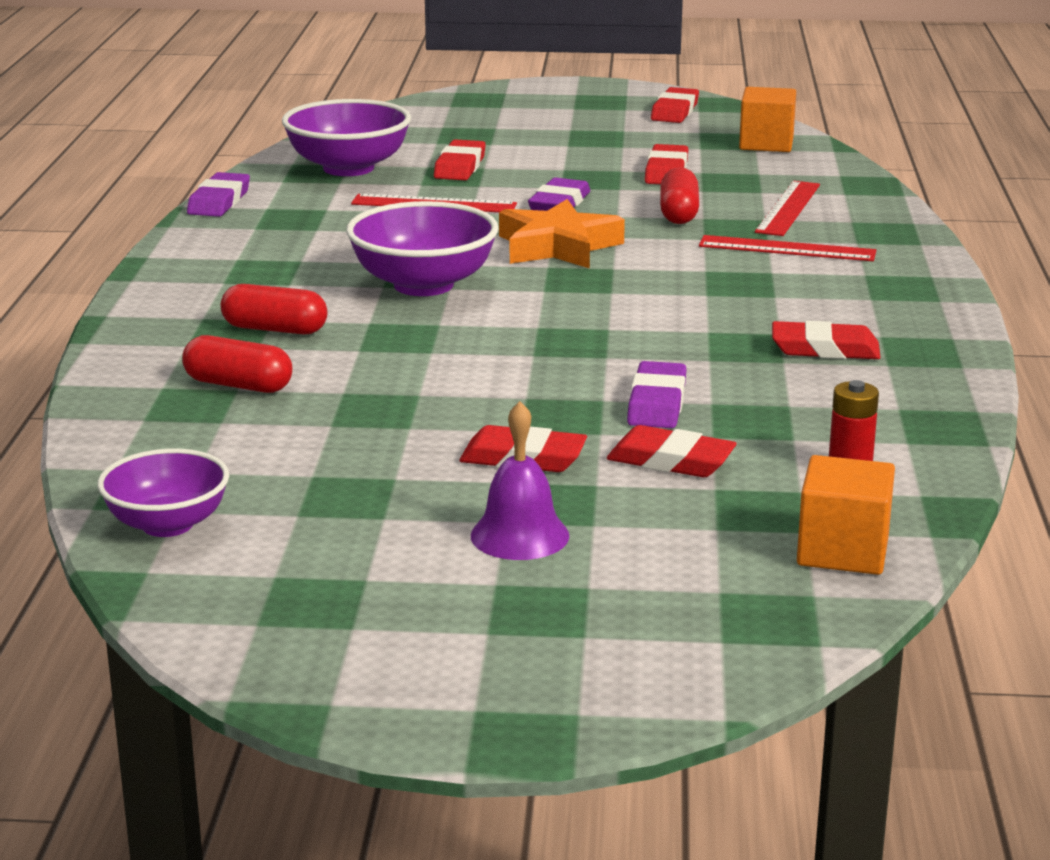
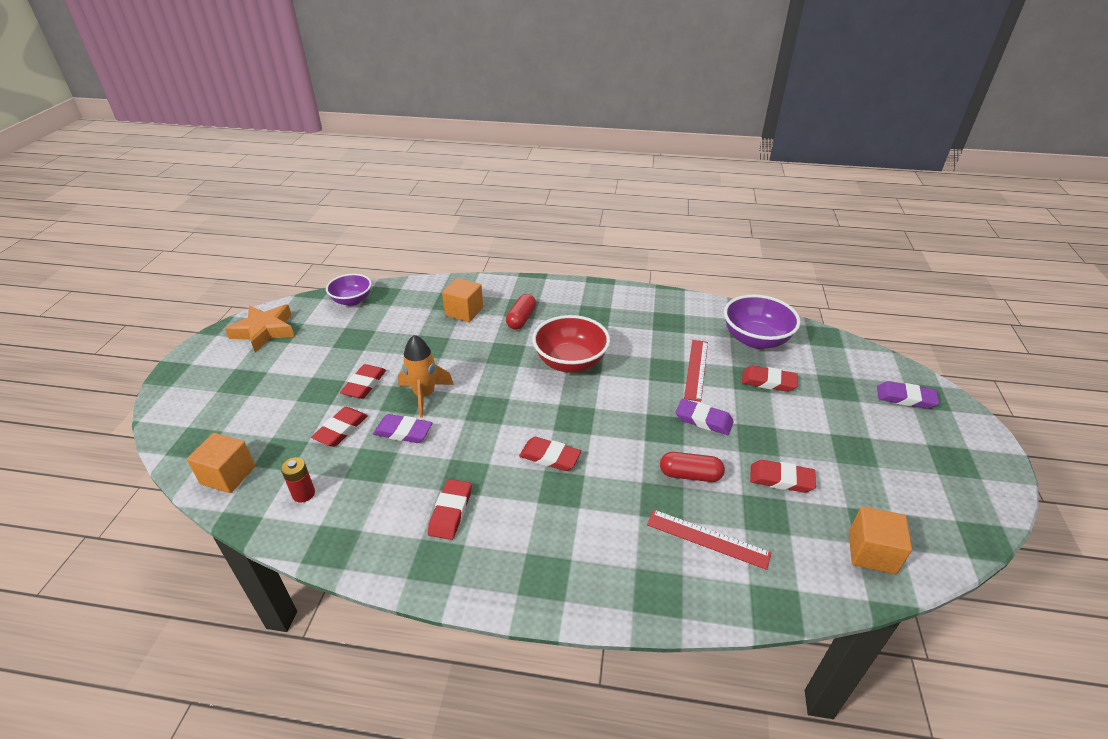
camera: 95 degrees right, 15 degrees up
red capsule [182,335,292,393] -> orange cube [442,278,483,322]
purple eraser [187,172,250,217] -> purple eraser moved to [877,381,940,409]
purple bowl [346,201,499,296] -> red bowl [532,315,610,373]
purple bell [471,401,569,560] -> none
orange star [499,199,625,269] -> orange star moved to [225,305,295,352]
red eraser [651,87,699,123] -> red eraser moved to [519,437,581,471]
red ruler [699,235,876,261] -> none
none -> orange rocket [398,335,454,418]

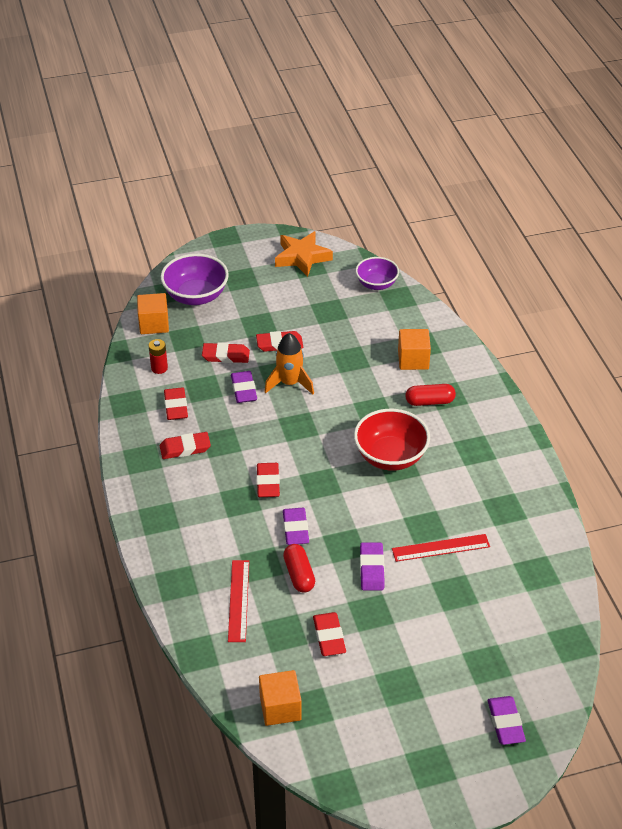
camera: 65 degrees right, 5 degrees up
purple bowl [724,295,800,349] -> purple bowl moved to [161,254,229,305]
red eraser [742,365,798,392] -> red eraser moved to [164,387,188,420]
none -> purple eraser [283,508,309,545]

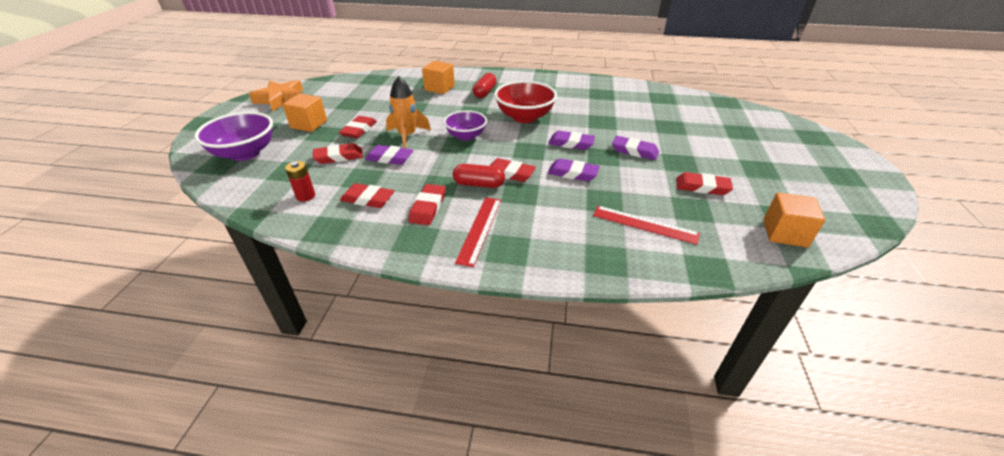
camera: 65 degrees left, 5 degrees down
orange cube [137,293,169,334] -> orange cube moved to [282,94,327,132]
red eraser [202,342,250,363] -> red eraser turned 45 degrees clockwise [313,143,363,164]
red capsule [283,544,315,593] -> red capsule moved to [453,164,505,188]
purple bowl [356,257,399,290] -> purple bowl moved to [444,110,487,141]
red ruler [392,534,490,562] -> red ruler moved to [455,197,501,267]
purple eraser [488,696,526,745] -> purple eraser moved to [548,131,595,150]

